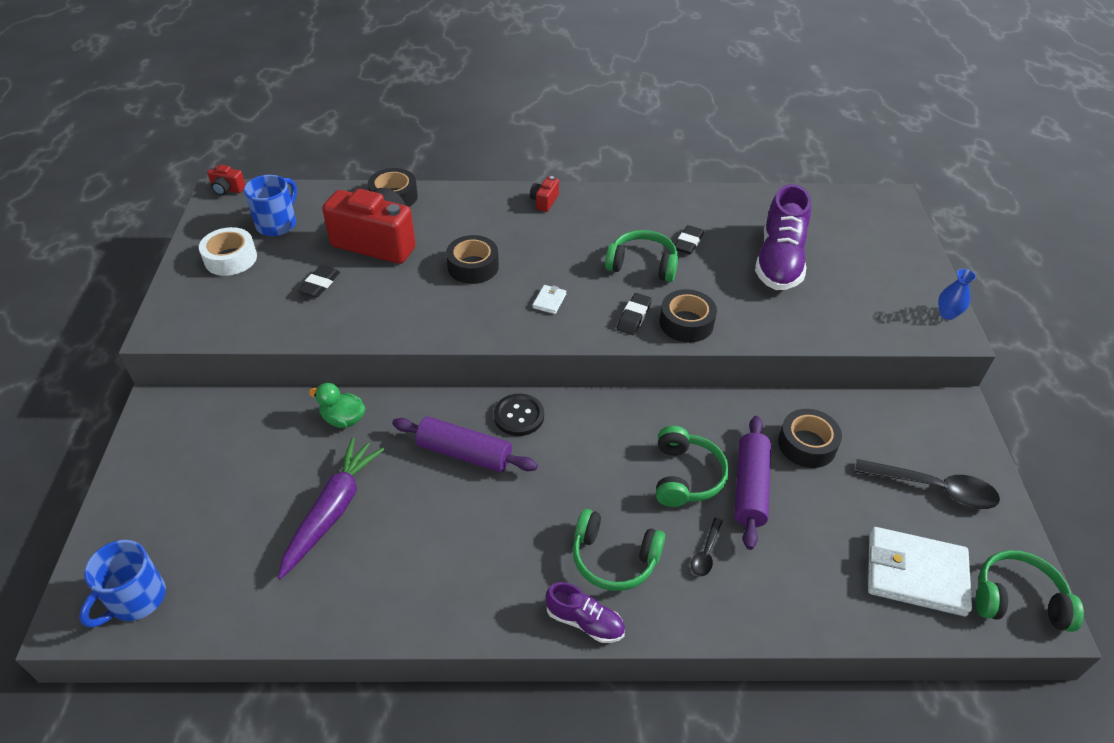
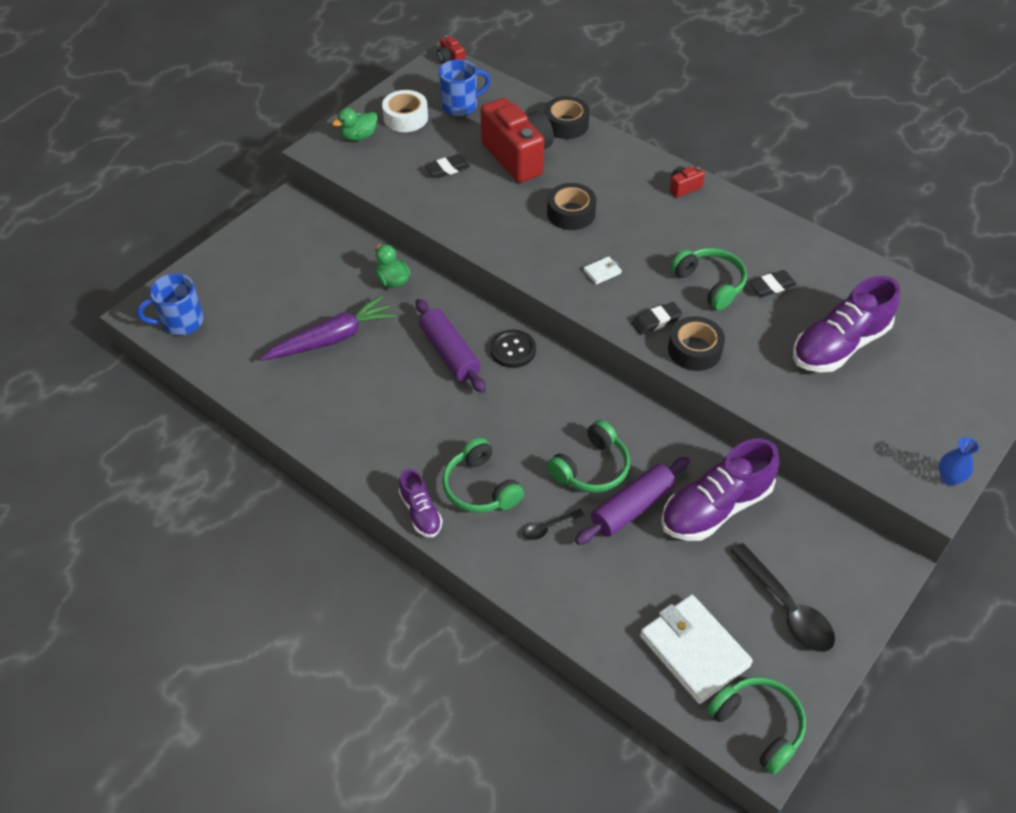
camera: 40 degrees right, 5 degrees up
black tape [778,409,842,468] -> purple shoe [661,439,779,541]
none -> green duck [332,108,378,141]

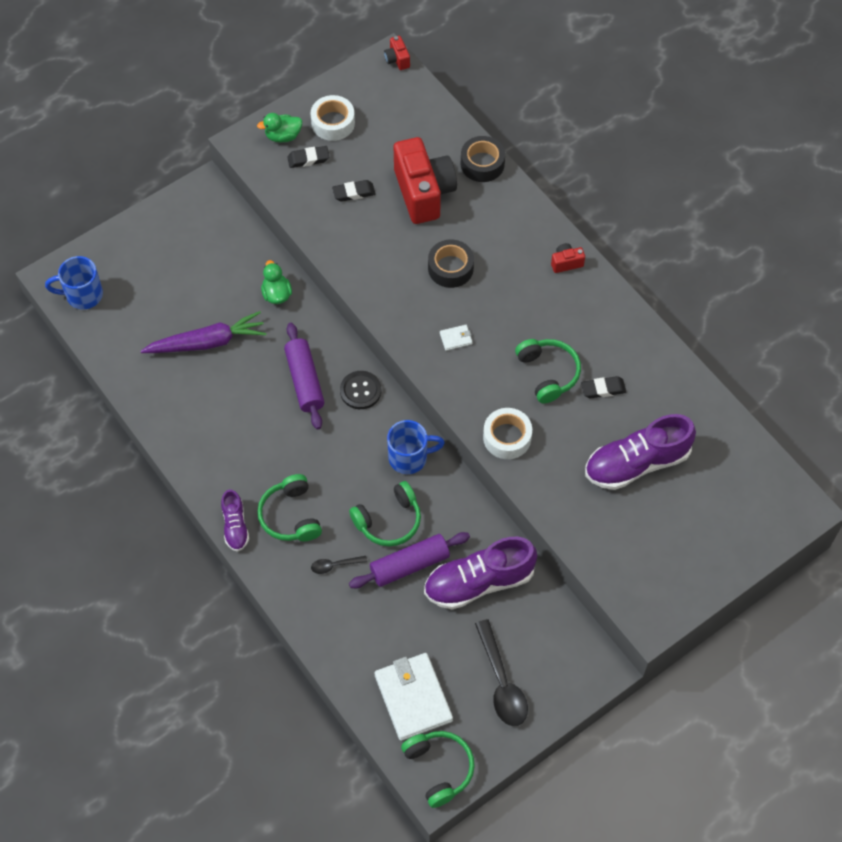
camera: 15 degrees right, 10 degrees up
blue mug [439,60,491,116] -> blue mug moved to [387,420,445,474]
black eraser [632,302,683,335] -> black eraser moved to [287,146,329,168]
black tape [668,316,725,371] -> white tape [483,408,532,459]
blue vase [939,437,979,486] -> none

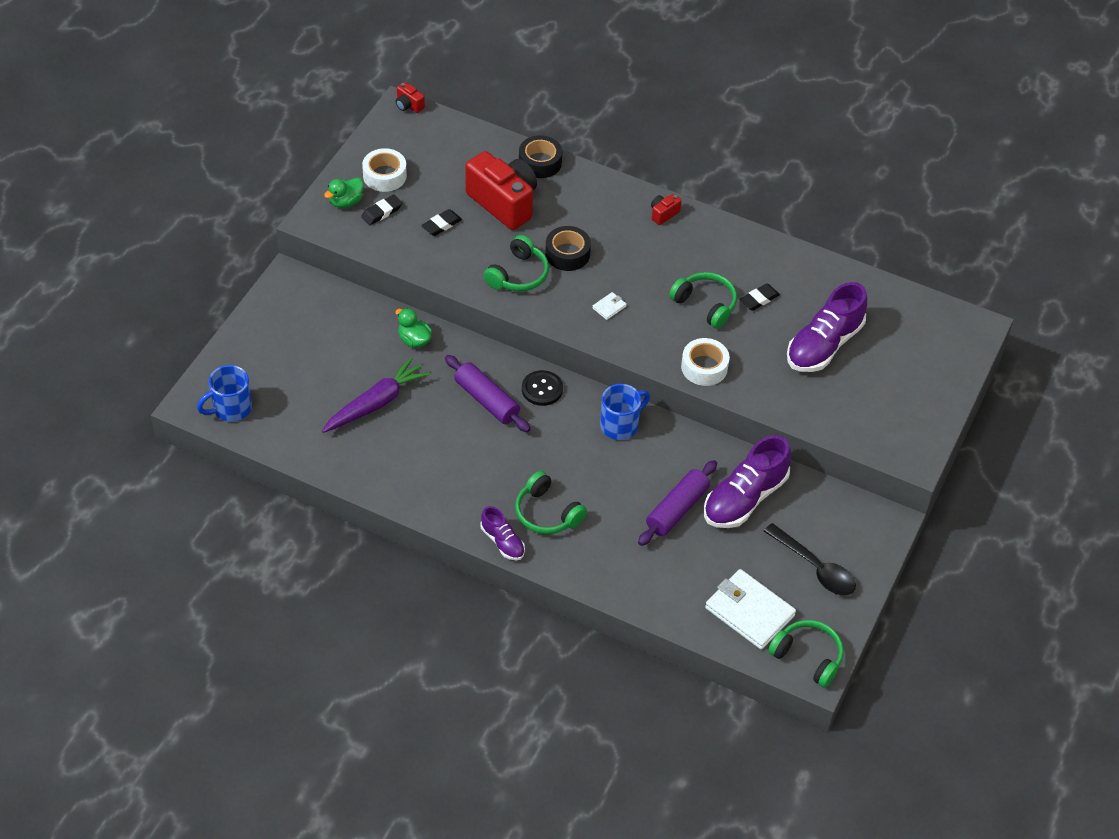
camera: 30 degrees left, 10 degrees down
black spoon [311,556,367,574] -> none
green headphones [349,481,421,546] -> green headphones moved to [483,235,549,291]

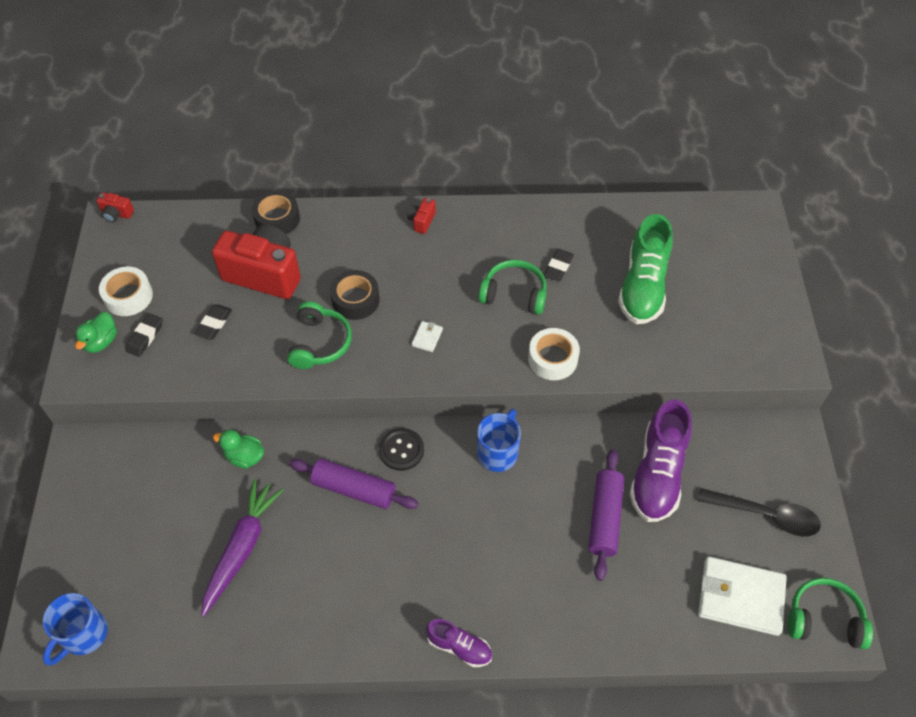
camera: 25 degrees left, 5 degrees up
green headphones [515,471,587,534] -> none
purple shoe [787,282,867,372] -> green shoe [618,214,673,324]

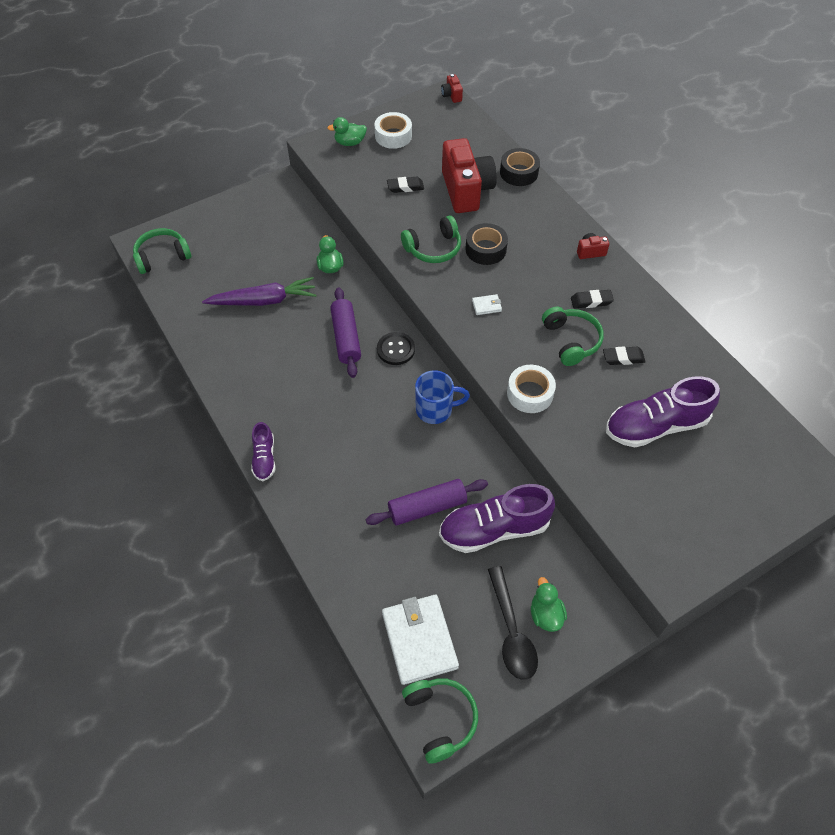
camera: 60 degrees right, 0 degrees up
blue mug [43,593,108,665] -> green headphones [133,228,191,274]
black eraser [125,313,163,357] -> black eraser moved to [571,290,614,308]
green shoe [618,214,673,324] -> purple shoe [606,376,720,447]
none -> green duck [531,577,567,632]

